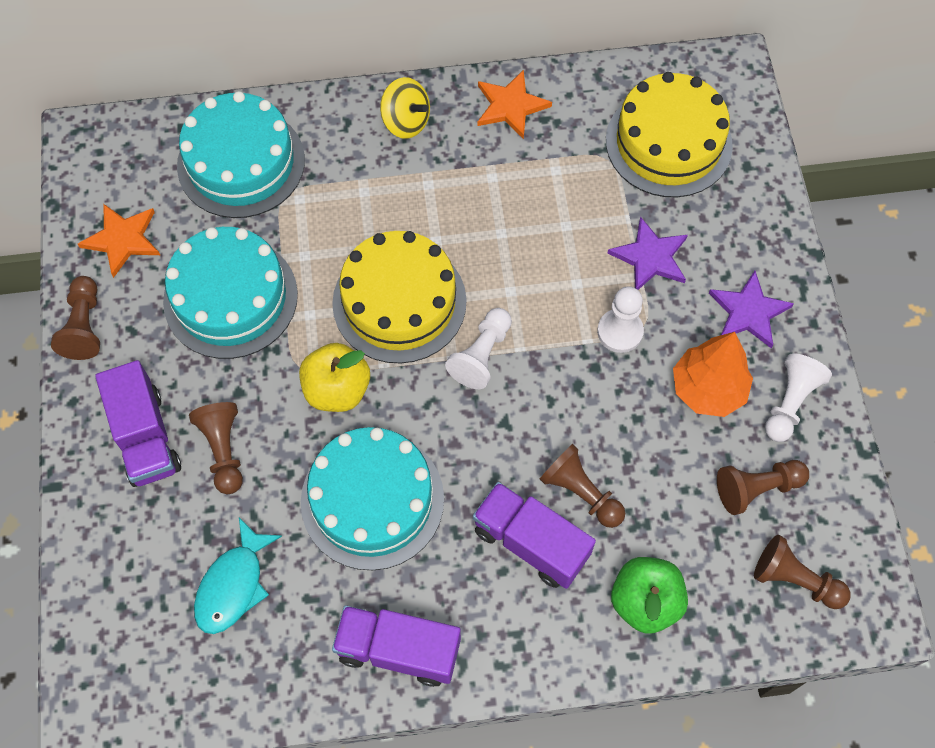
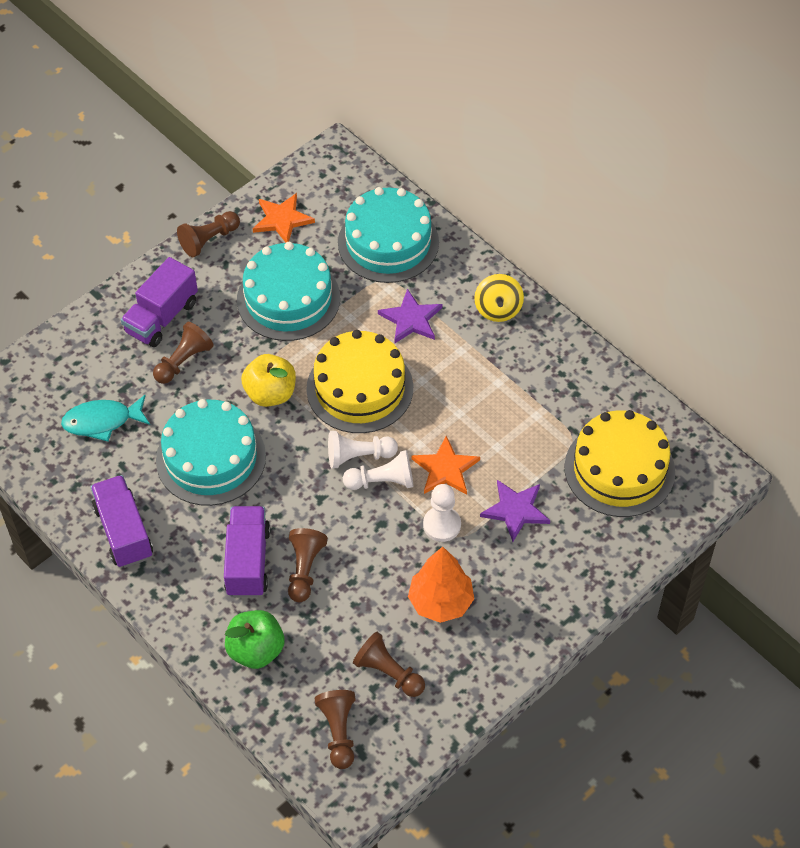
camera: 55 degrees right, 10 degrees down
orange star [477,70,552,139] -> orange star moved to [411,436,480,495]
purple star [709,271,794,349] -> purple star moved to [378,289,442,344]
white pawn [765,353,832,442] -> white pawn moved to [343,450,413,490]

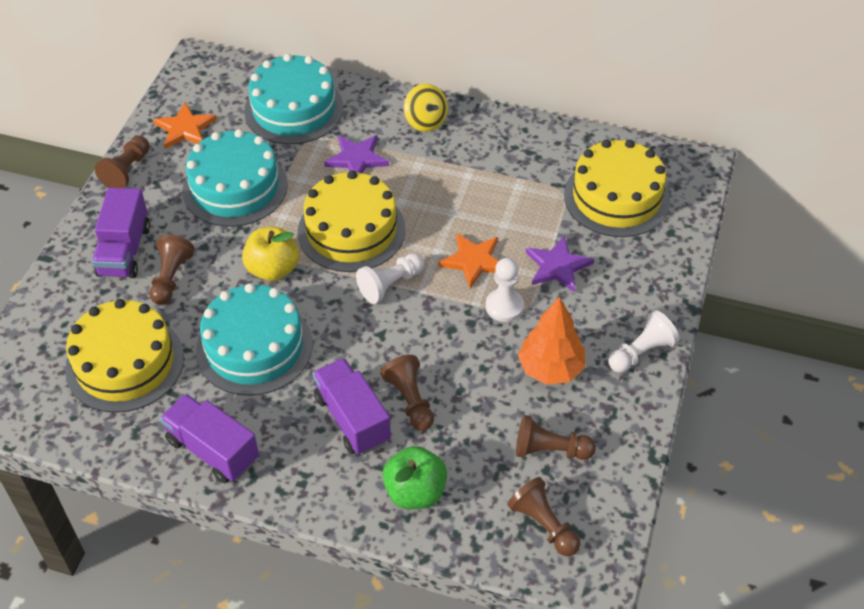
camera: 30 degrees left, 5 degrees down
turquoise fish [61,395,150,442] -> yellow cake [65,299,184,413]
white pawn [343,450,413,490] -> white pawn moved to [608,310,679,373]

